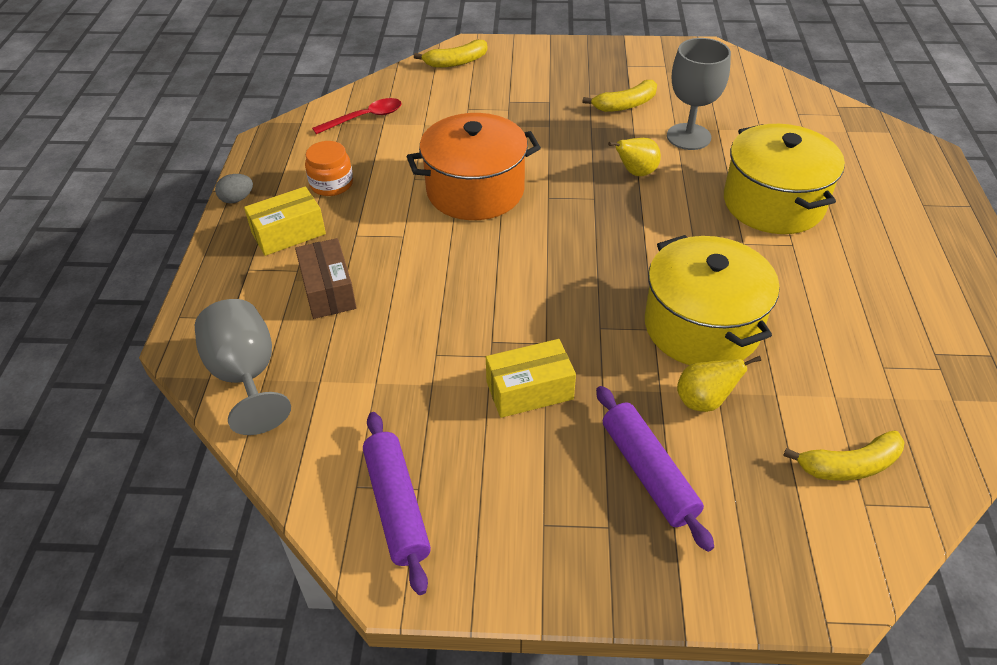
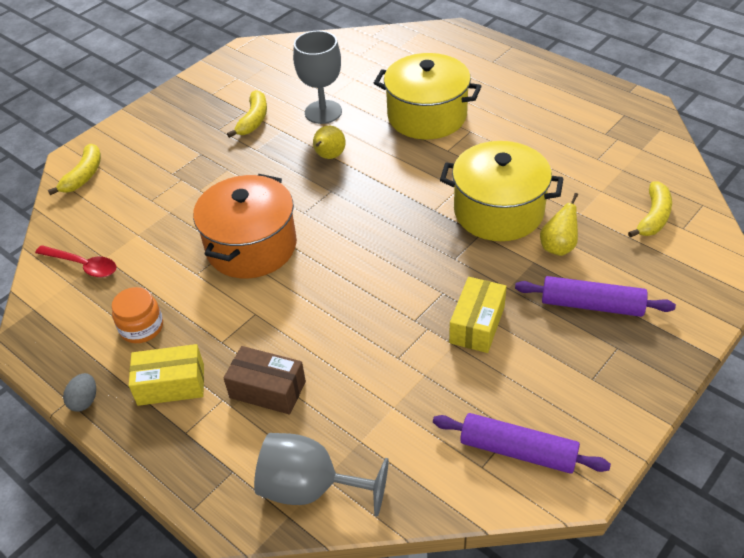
camera: 50 degrees left, 0 degrees up
yellow box [244,186,326,256] -> yellow box turned 75 degrees clockwise [129,344,204,406]
red spoon [312,98,402,134] -> red spoon turned 105 degrees clockwise [35,245,116,277]

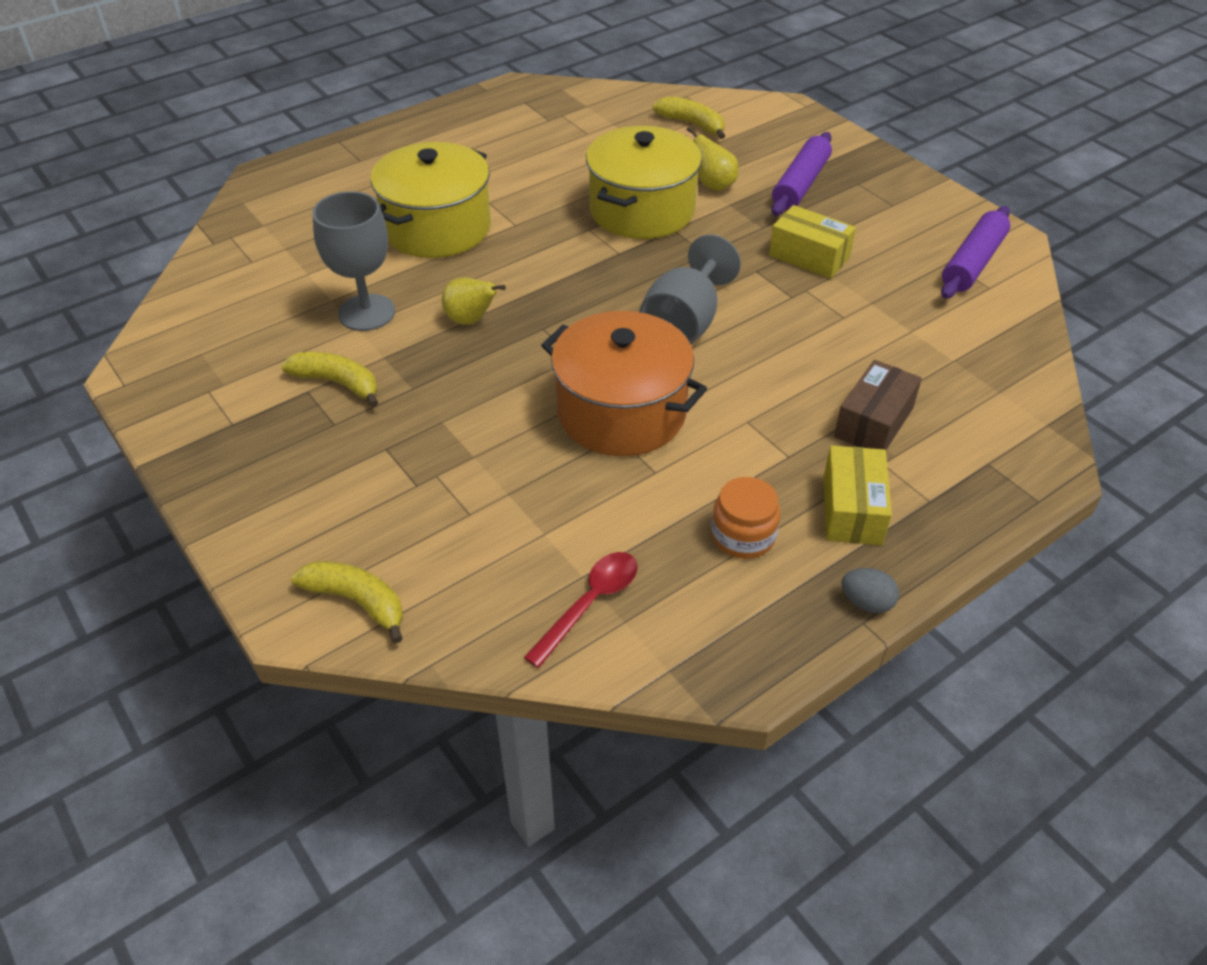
camera: 80 degrees left, 0 degrees up
grey goblet [254,433,389,517] -> grey goblet moved to [639,234,741,345]

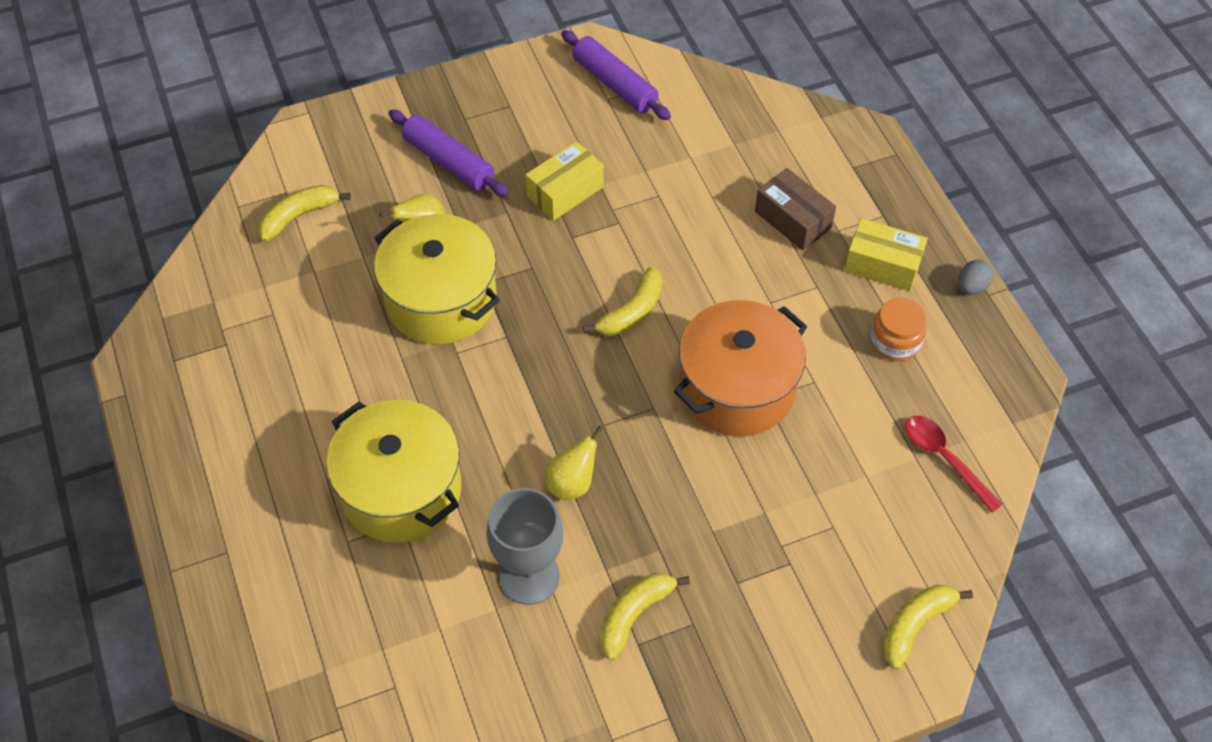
camera: 75 degrees left, 10 degrees up
grey goblet [639,234,741,345] -> yellow banana [583,266,662,336]

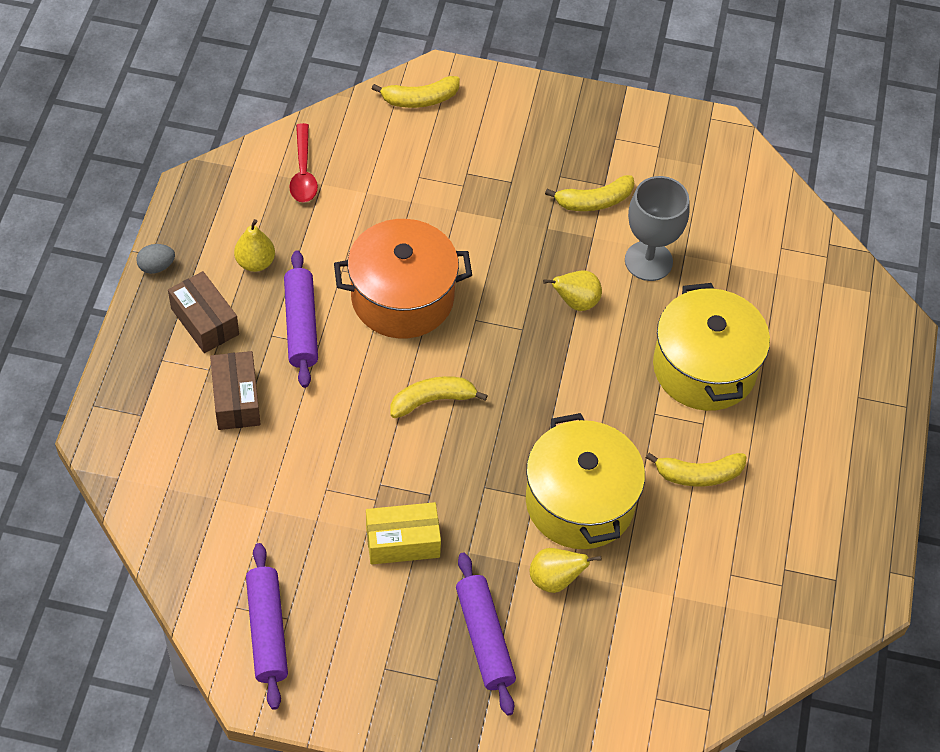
camera: 150 degrees left, 0 degrees up
yellow banana [258,185,351,242] -> yellow banana moved to [646,453,747,487]
yellow box [844,218,928,291] -> brown box [168,271,239,353]
orange jar [870,297,927,361] -> yellow pear [234,219,275,272]
none -> purple rolling pin [284,251,318,388]

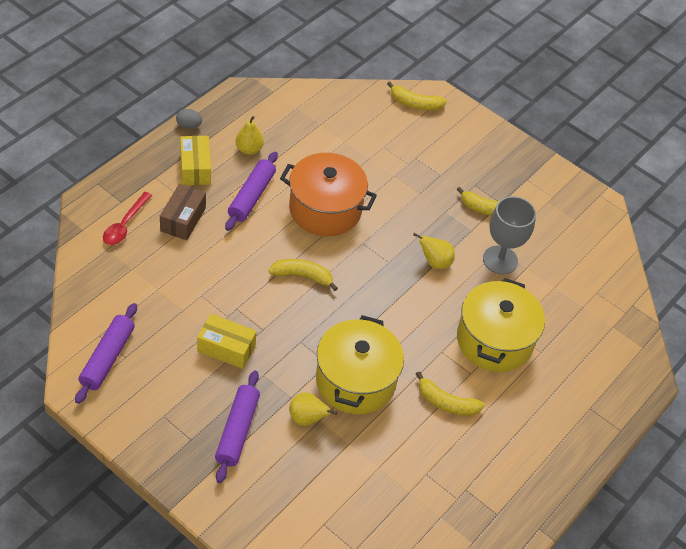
camera: 25 degrees right, 5 degrees down
brown box [168,271,239,353] -> yellow box [180,136,211,185]
red spoon [289,123,318,202] -> red spoon moved to [103,192,152,245]

